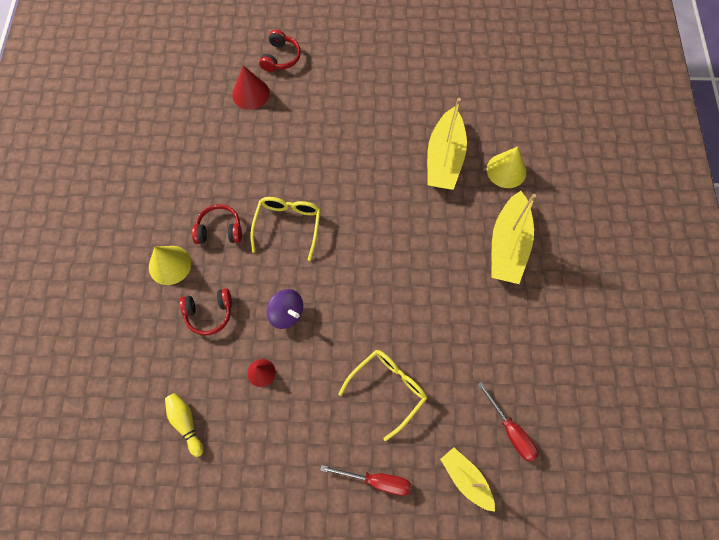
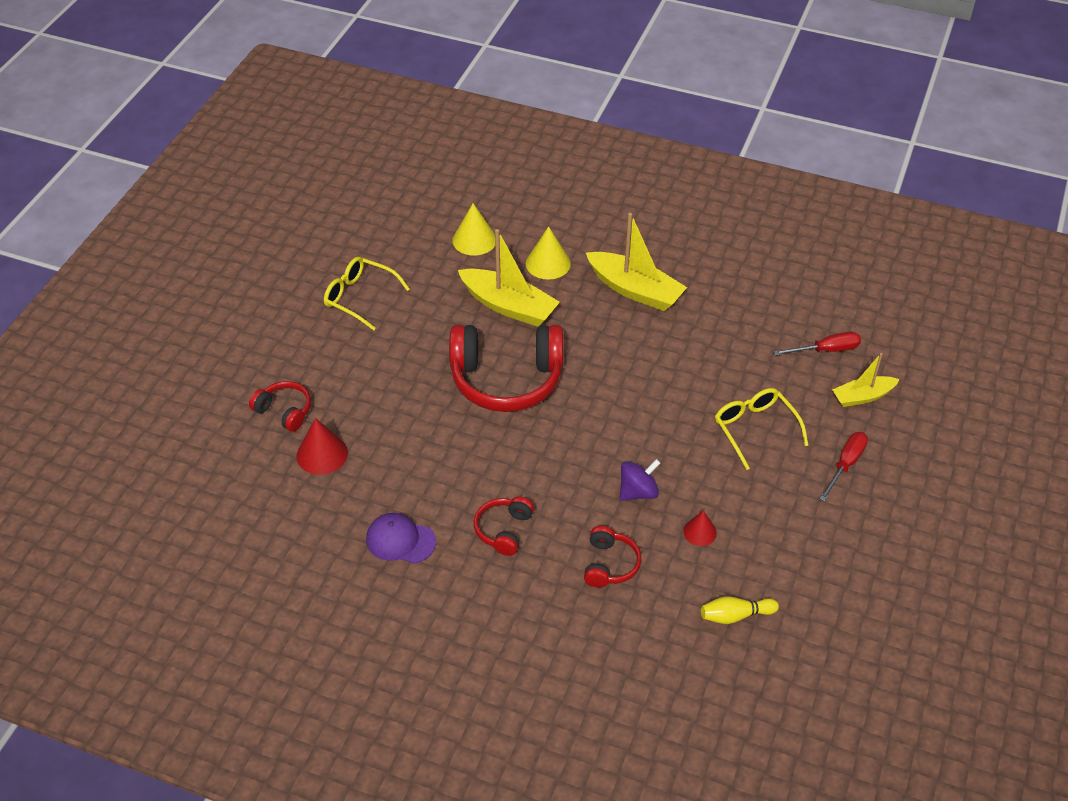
camera: 70 degrees left, 20 degrees down
yellow cone [149,246,191,285] -> yellow cone moved to [452,203,495,255]
yellow glasses [250,197,321,261] -> yellow glasses moved to [324,257,410,331]
none -> purple cap [366,513,436,564]
none -> red headphones [449,325,564,412]

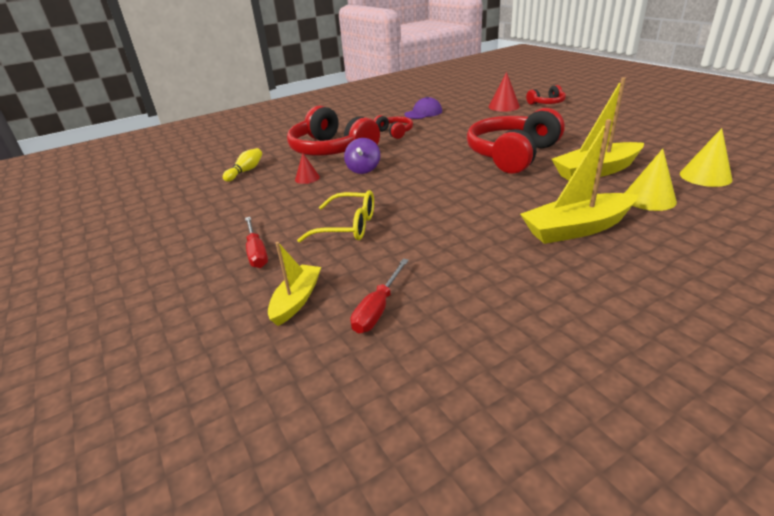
camera: 130 degrees right, 15 degrees down
yellow glasses [324,257,410,331] -> none
red headphones [584,526,642,588] -> red headphones [287,105,380,156], size x2.10

